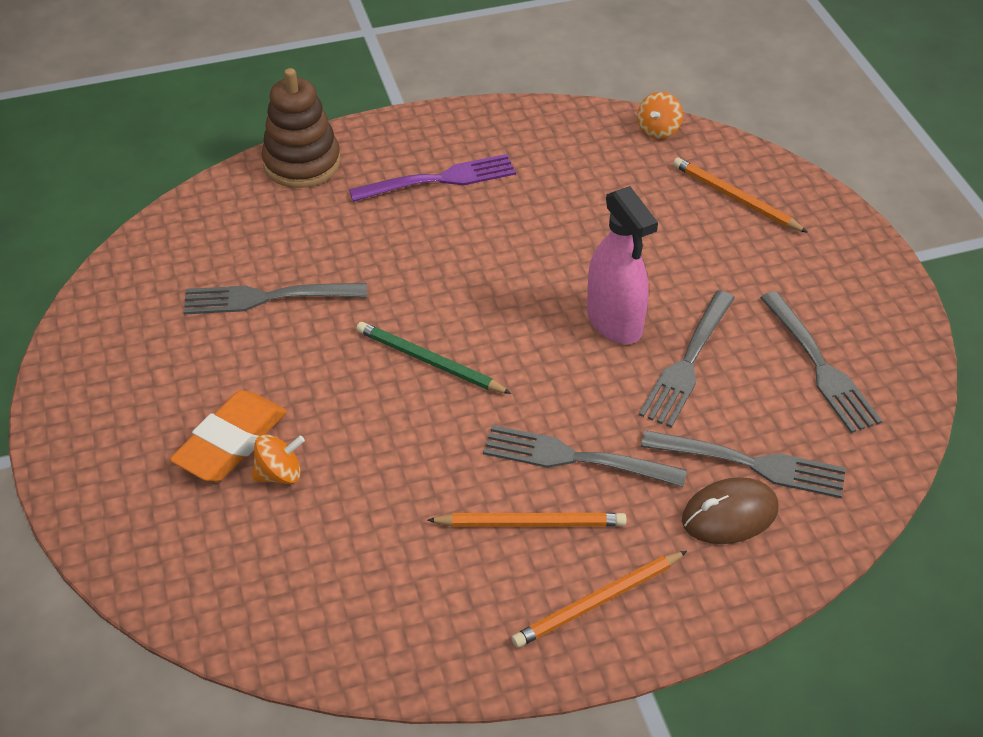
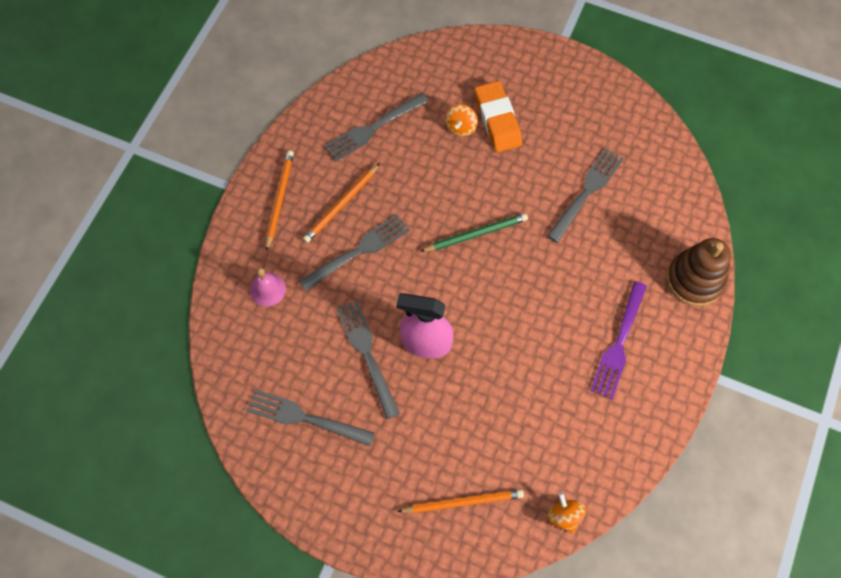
camera: 130 degrees right, 20 degrees up
grey fork [641,430,846,498] -> grey fork moved to [324,93,429,162]
brown mouse [682,477,778,544] -> pink bell [250,268,286,306]

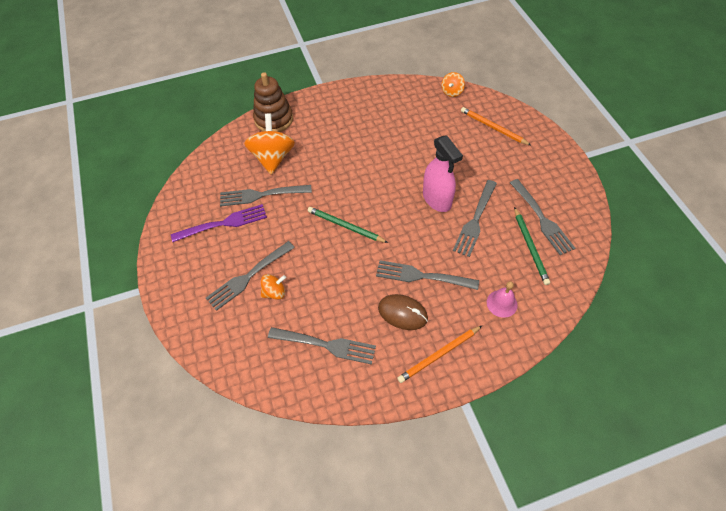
camera: 130 degrees left, 10 degrees down
orange pencil [303,163,380,243] -> brown mouse [378,294,428,330]
orange eraser [475,81,522,152] -> grey fork [206,241,295,311]
purple fork [590,281,647,399] -> purple fork moved to [171,204,267,242]
none -> orange spinning top [244,114,295,175]
none -> green pencil [514,207,550,285]

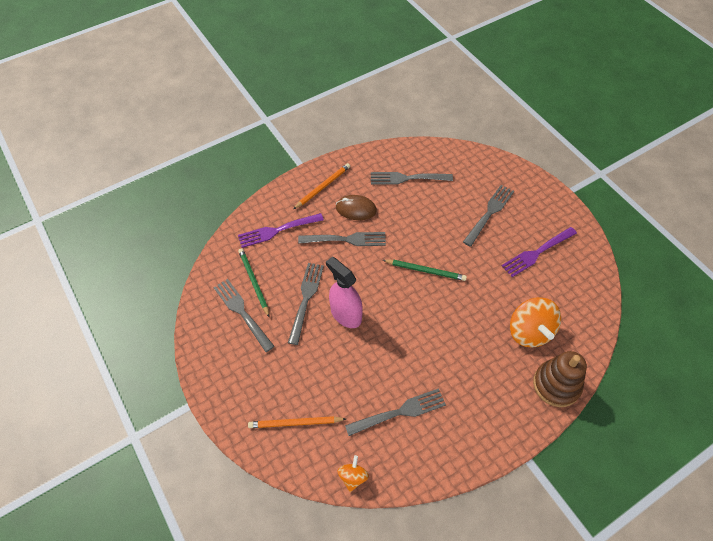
camera: 165 degrees right, 0 degrees up
grey fork [220,185,312,207] -> grey fork moved to [345,388,446,436]
orange spinning top [261,274,286,300] -> none
orange pencil [461,107,531,145] -> orange pencil turned 150 degrees clockwise [248,416,346,428]
pink bell [487,281,518,318] -> purple fork [238,213,324,248]

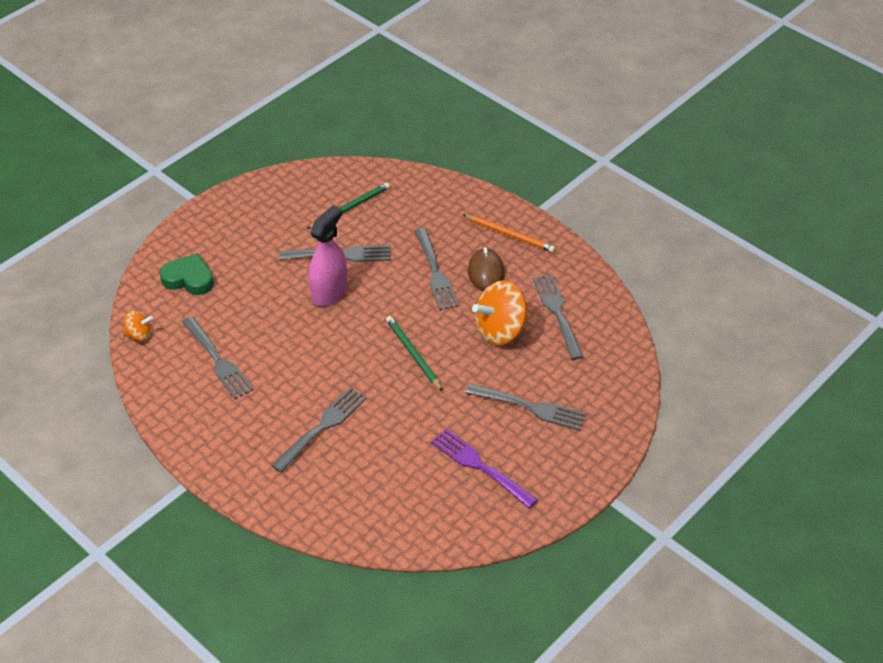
camera: 75 degrees right, 10 degrees down
grey fork [213,279,275,352] -> grey fork moved to [271,388,367,473]
purple fork [238,213,324,248] -> none
orange pencil [248,416,346,428] -> green heart [159,253,214,295]
green pencil [383,260,467,281] -> green pencil turned 150 degrees clockwise [386,316,443,392]
orange spinning top [510,297,561,347] -> orange spinning top moved to [472,280,528,345]
brown stacking toy [533,351,587,407] -> none

